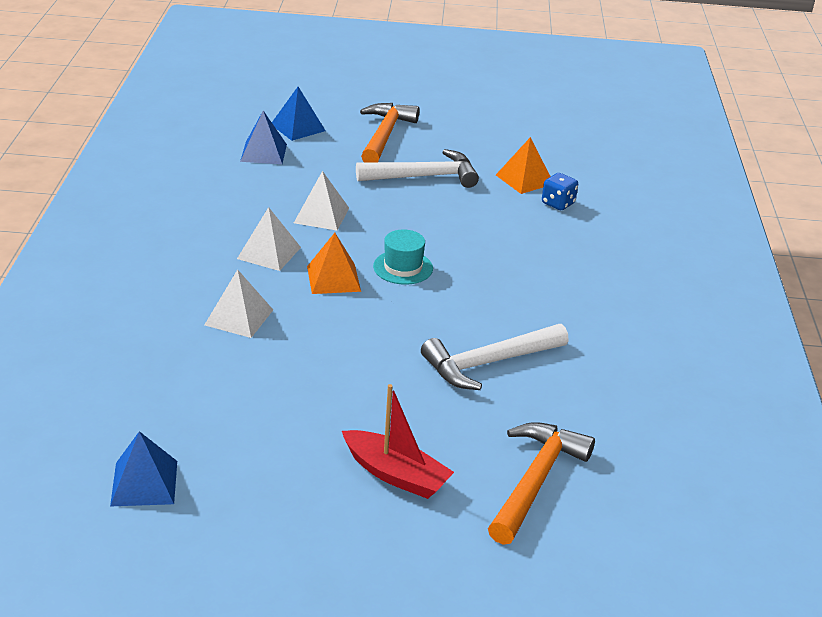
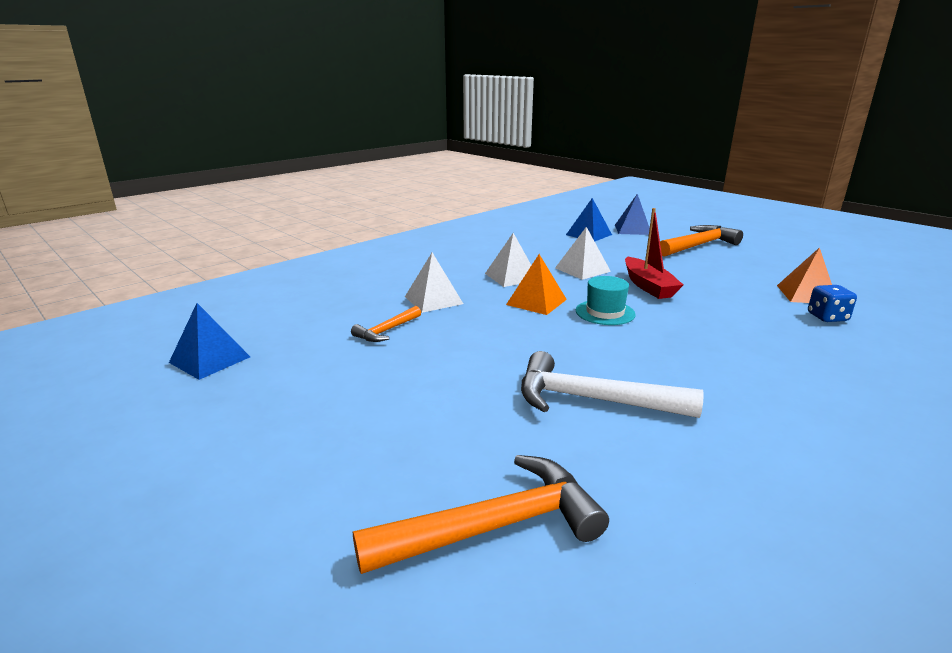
camera: 45 degrees right, 10 degrees down
red boat [342,384,454,499] -> red boat moved to [625,208,683,299]
white hammer [356,149,479,188] -> none
none -> orange hammer [351,306,421,342]

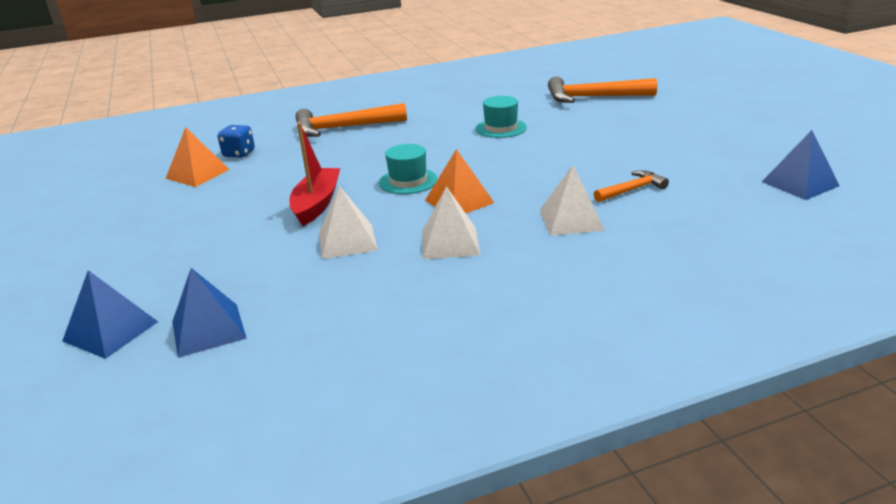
camera: 155 degrees left, 5 degrees up
white hammer [521,351,704,418] -> turquoise hat [475,96,527,138]
orange hammer [660,225,743,257] -> orange hammer moved to [295,103,407,137]

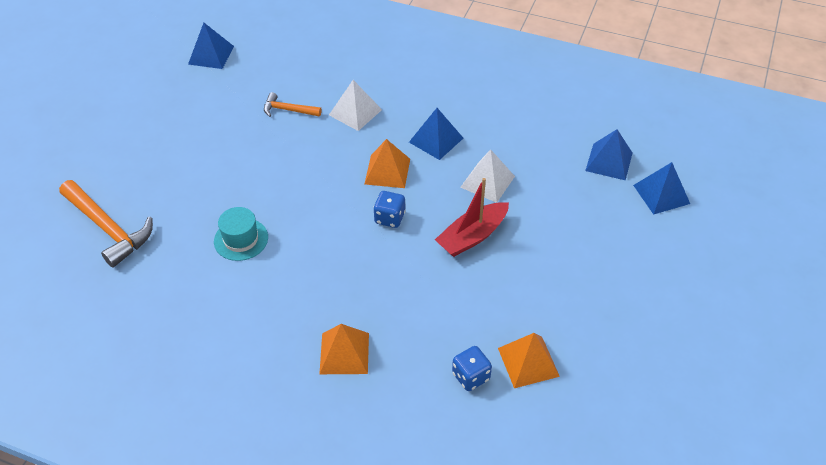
camera: 140 degrees left, 20 degrees up
orange hammer [295,103,407,137] -> orange pyramid [319,324,369,374]
turquoise hat [379,144,438,194] -> blue dice [373,191,406,228]
white pyramid [422,186,480,260] -> blue pyramid [409,108,463,160]

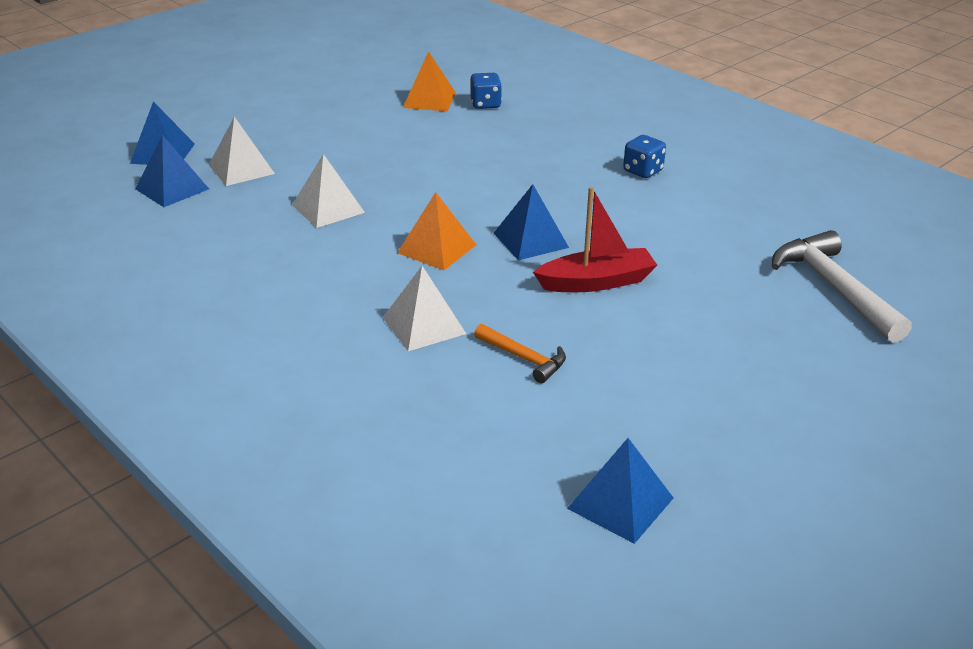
camera: 155 degrees left, 15 degrees down
orange hammer [59,180,153,268] -> white hammer [772,230,912,343]
turquoise hat [214,207,268,261] -> none
orange pyramid [319,324,369,374] -> none
blue dice [373,191,406,228] -> blue dice moved to [623,135,666,178]
blue pyramid [409,108,463,160] -> blue pyramid moved to [494,184,569,260]
red boat [435,178,509,257] -> red boat moved to [533,187,657,292]
none -> white pyramid [209,117,275,186]

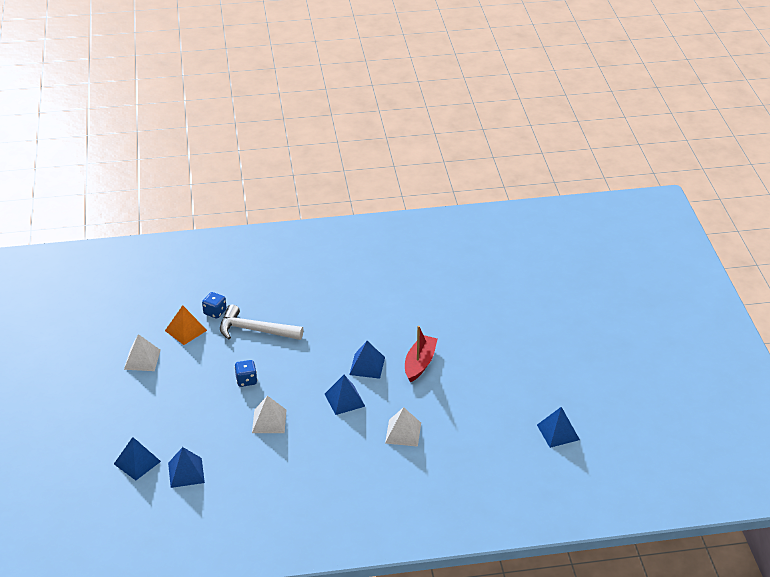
camera: 55 degrees left, 5 degrees up
white pyramid [209,117,275,186] -> white pyramid moved to [124,334,160,371]
orange pyramid [397,192,476,270] -> blue pyramid [325,375,365,415]
orange hammer [474,324,566,383] -> none
blue dice [623,135,666,178] -> blue dice moved to [234,360,257,387]
white hammer [772,230,912,343] -> white hammer moved to [220,304,303,340]

